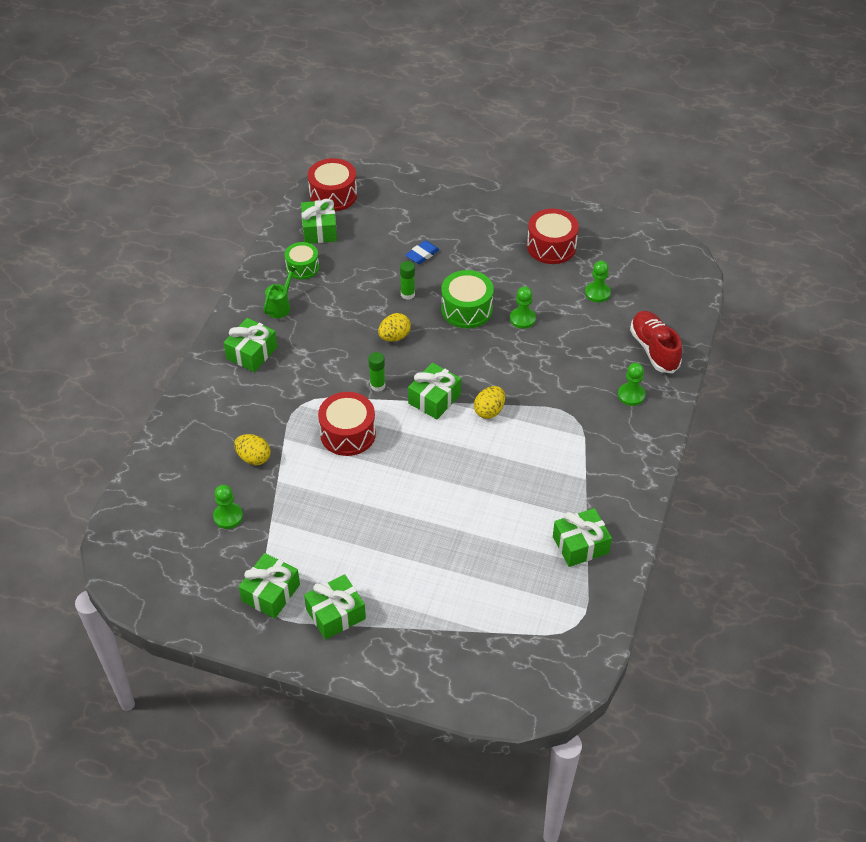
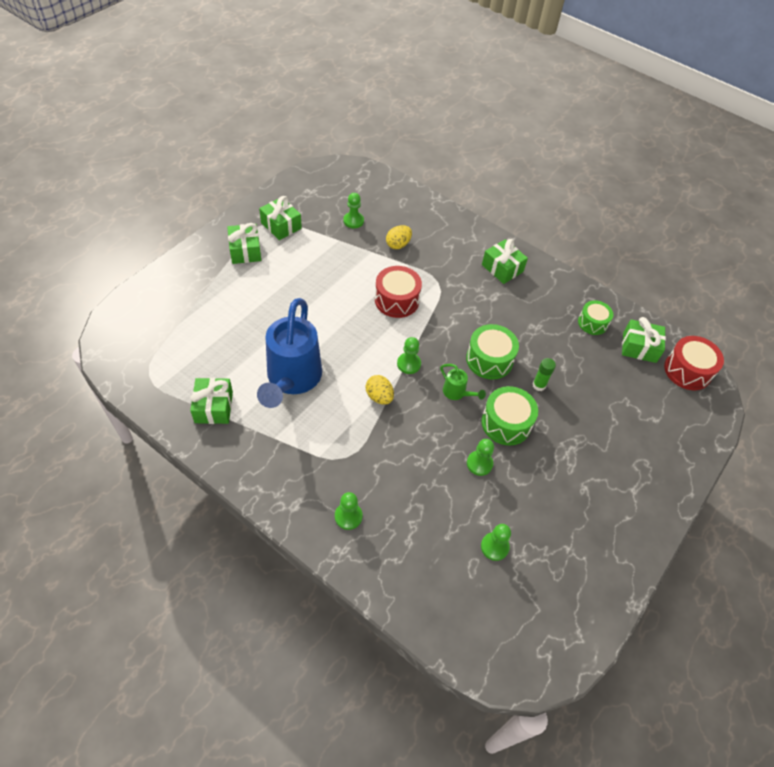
camera: 105 degrees right, 5 degrees up
green watering can [263,266,297,318] -> green watering can moved to [440,364,486,400]
green glue stick [368,352,385,391] -> none
yellow egg [378,313,411,342] -> green drum [466,324,519,380]
blue eraser [405,240,440,264] -> none
green gift [408,363,461,419] -> green pawn [397,337,421,374]
red drum [527,209,579,264] -> none
red shoe [630,311,682,373] -> none
none -> blue watering can [257,298,322,408]

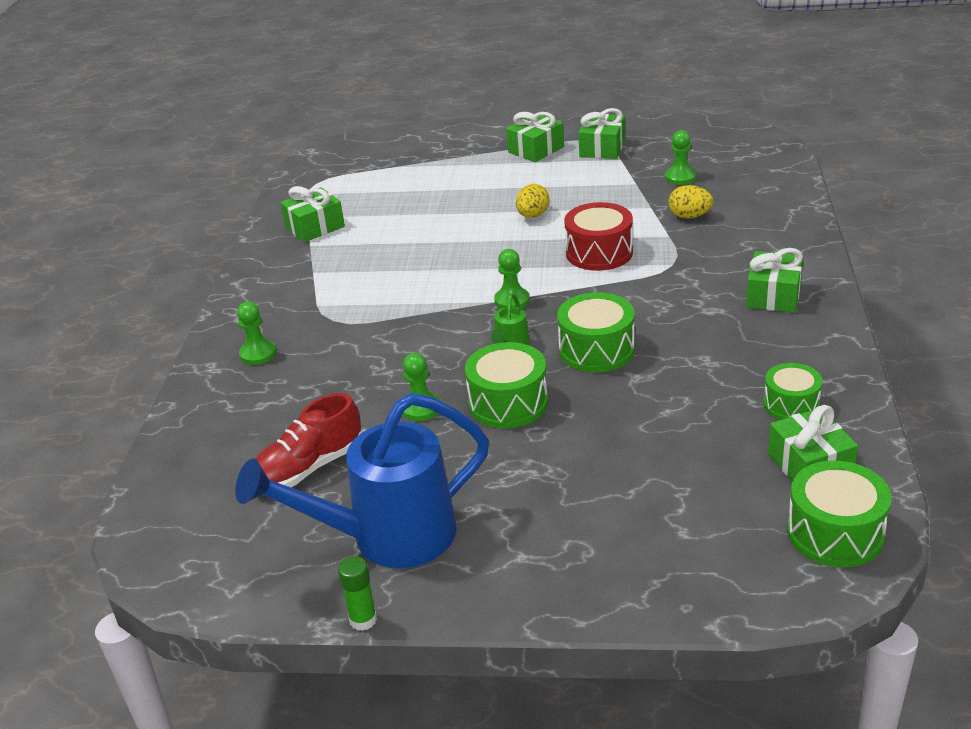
camera: 65 degrees right, 20 degrees down
blue watering can [257,298,322,408] -> blue watering can moved to [235,393,489,568]
yellow egg [366,375,394,405] -> yellow egg moved to [516,184,550,218]
green pawn [481,524,511,561] -> red shoe [256,393,362,487]
green glue stick [532,358,556,391] -> green glue stick moved to [338,556,377,631]
red drum [664,336,724,390] -> green drum [787,460,892,567]

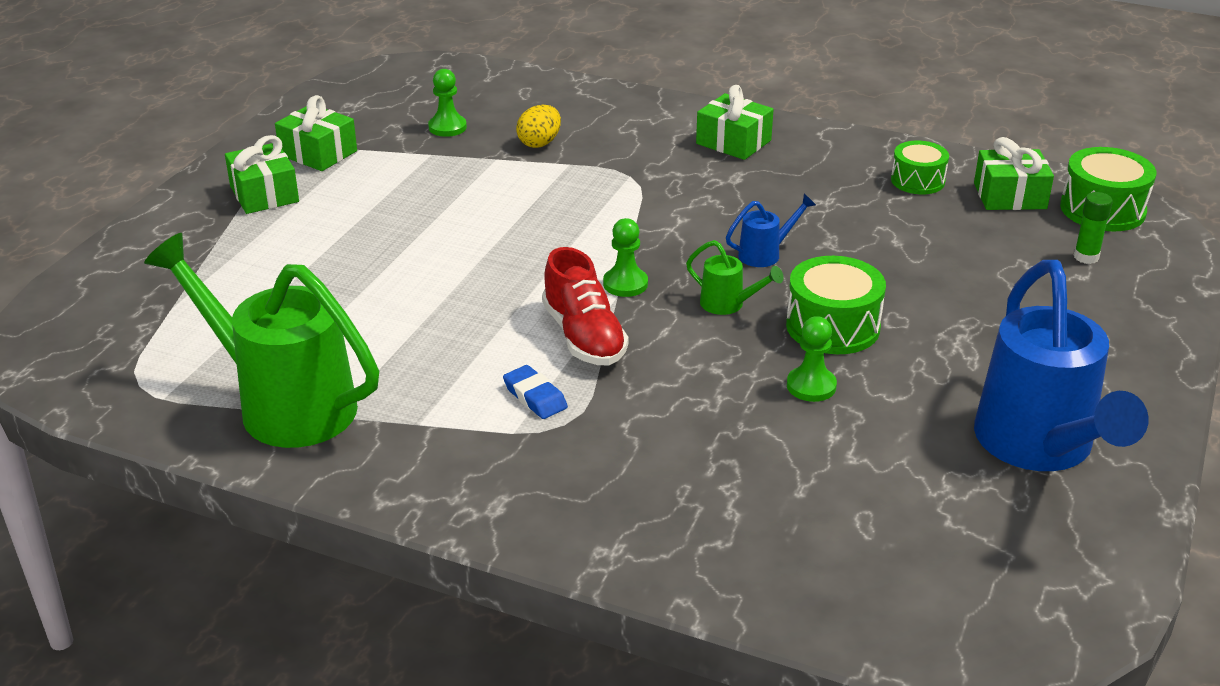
camera: 75 degrees left, 0 degrees up
green pawn [237,302,276,365] -> none
red shoe [256,393,362,487] -> red shoe moved to [542,247,628,366]
green gift [280,186,345,242] -> green watering can [144,233,379,448]
green glue stick [338,556,377,631] -> green glue stick moved to [1074,192,1113,264]
yellow egg [516,184,550,218] -> none
green drum [557,292,635,373] -> blue watering can [726,194,816,267]
red drum [564,202,633,271] -> none
none -> blue eraser [503,365,568,419]

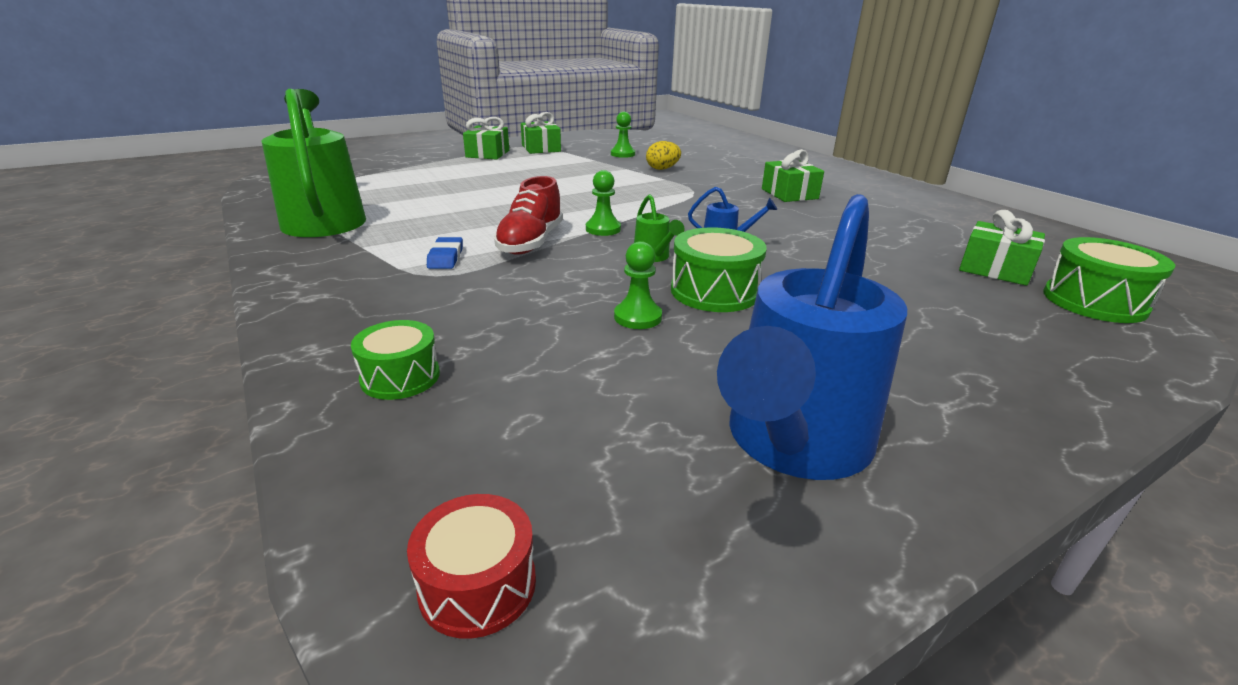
camera: 35 degrees right, 5 degrees down
green drum [891,141,949,194] -> green drum moved to [351,320,440,400]
green glue stick [1074,192,1113,264] -> none
none -> red drum [407,494,536,639]

